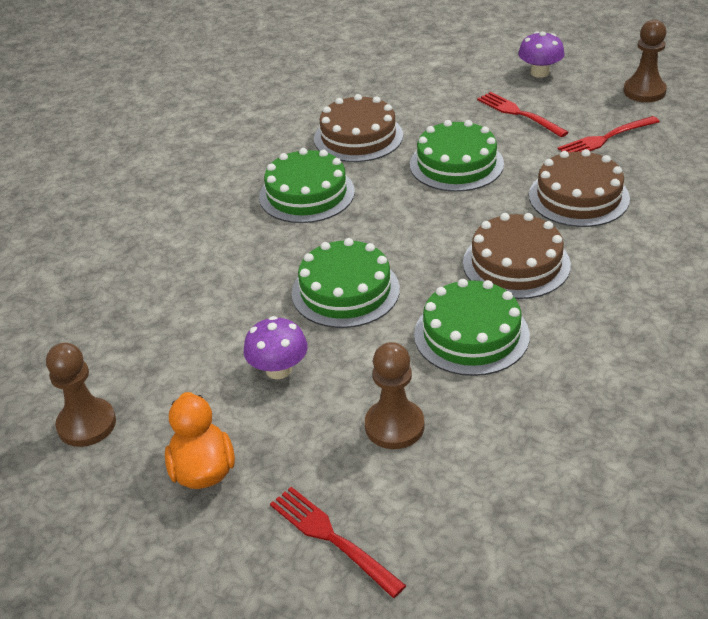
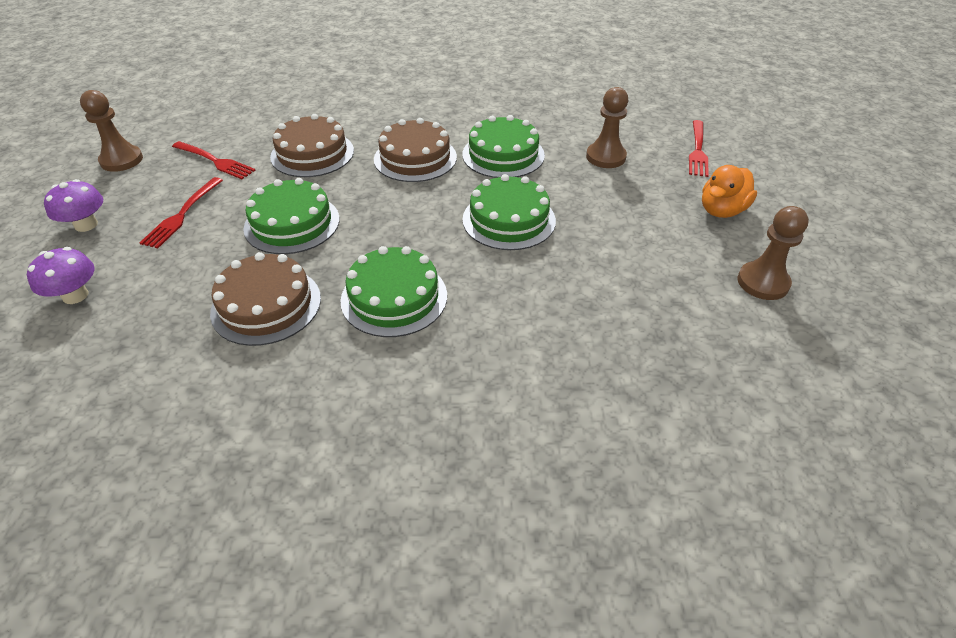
camera: 125 degrees left, 5 degrees up
purple mushroom [244,316,308,379] -> purple mushroom moved to [27,247,95,304]

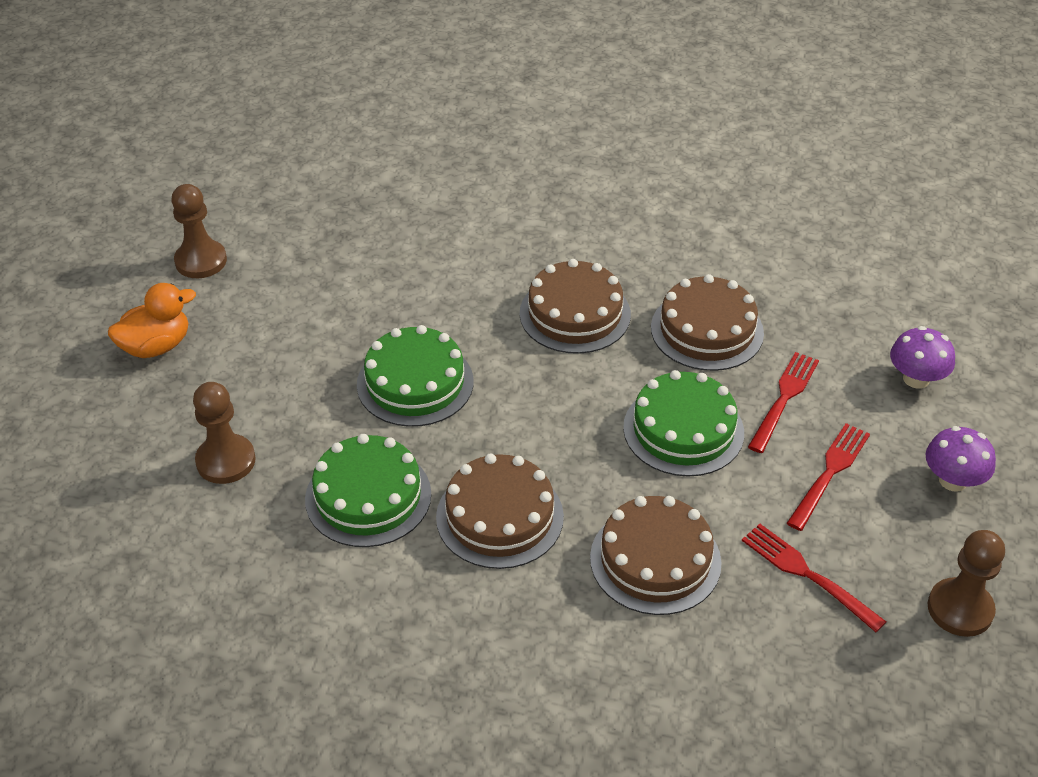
camera: 165 degrees left, 0 degrees up
green cake [340,246,447,337] -> brown cake [520,259,631,354]
red fork [689,120,709,177] -> red fork moved to [748,352,819,453]

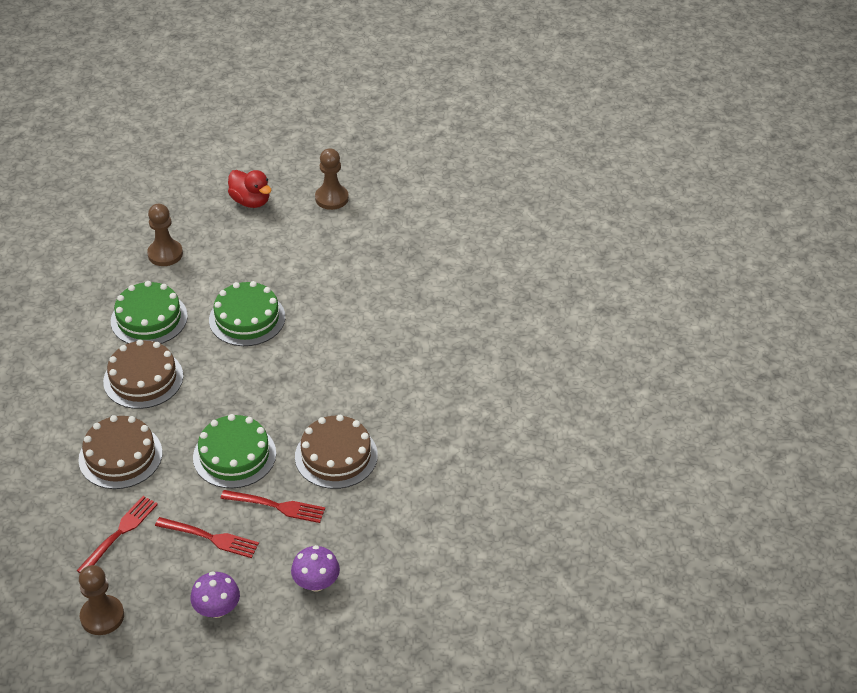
camera: 75 degrees right, 0 degrees up
orange duck [108,283,196,358] -> red duck [228,170,272,208]
brown cake [520,259,631,354] -> none

